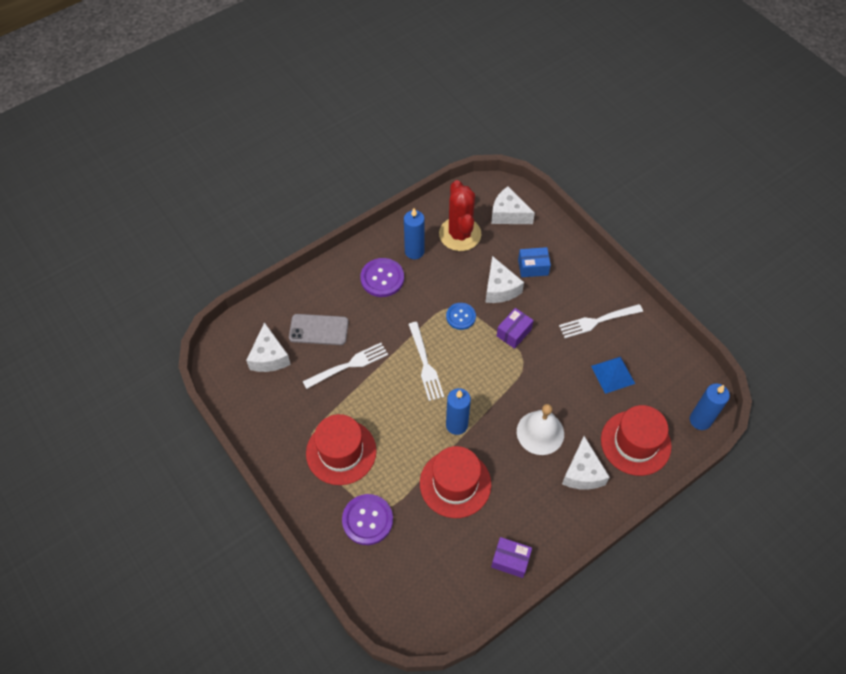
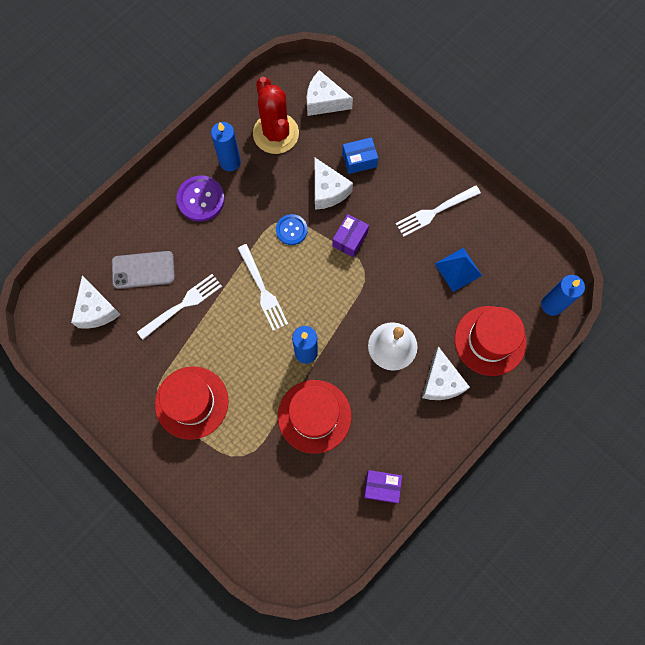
camera: 10 degrees left, 15 degrees up
purple button [342,494,393,545] -> none

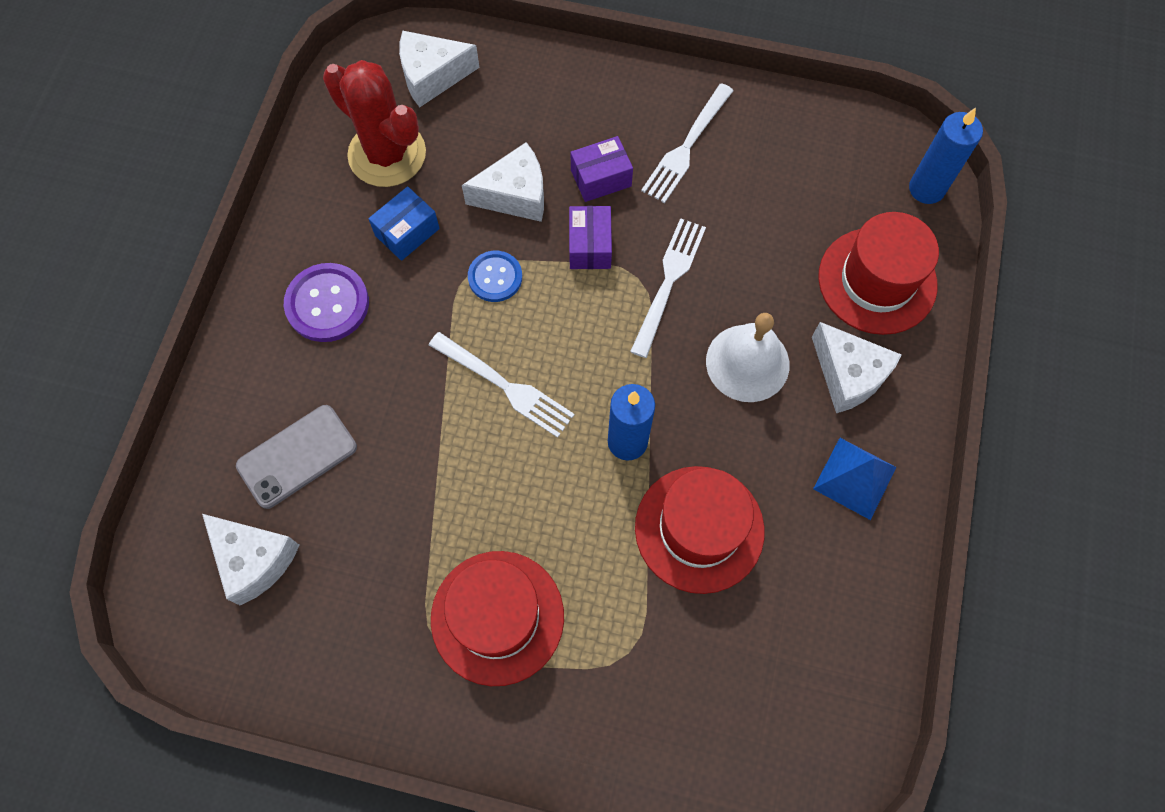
camera: 30 degrees left, 5 degrees down
white fork [137,274,222,340] -> white fork moved to [630,218,706,358]
blue candle [211,122,241,171] -> none
white cheese [315,158,353,210] -> white cheese turned 45 degrees counterclockwise [462,142,544,222]
blue box [342,137,378,174] -> blue box moved to [368,186,440,261]
purple box [364,470,402,503] -> purple box moved to [570,136,633,202]
blue pyramid [435,248,482,292] -> blue pyramid moved to [813,438,897,520]

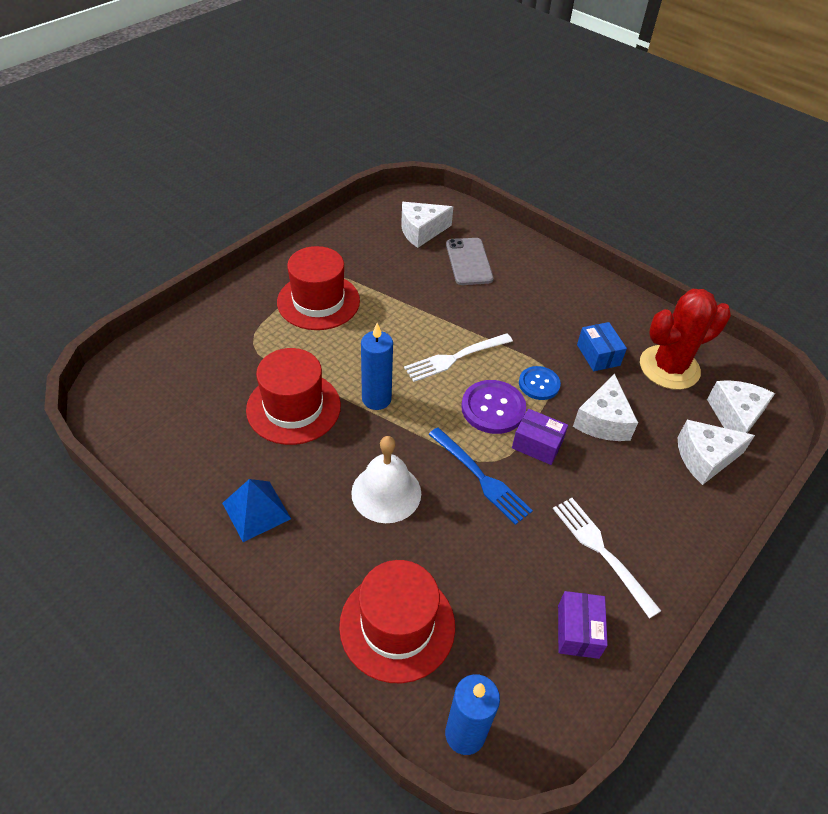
camera: 115 degrees right, 20 degrees down
purple button [284,263,369,342] -> purple button moved to [461,380,526,434]
purple box [570,136,633,202] -> purple box moved to [558,591,608,659]
white fork [630,218,706,358] -> blue fork [428,428,533,525]
white cheese [812,322,902,413] -> white cheese moved to [678,420,755,485]

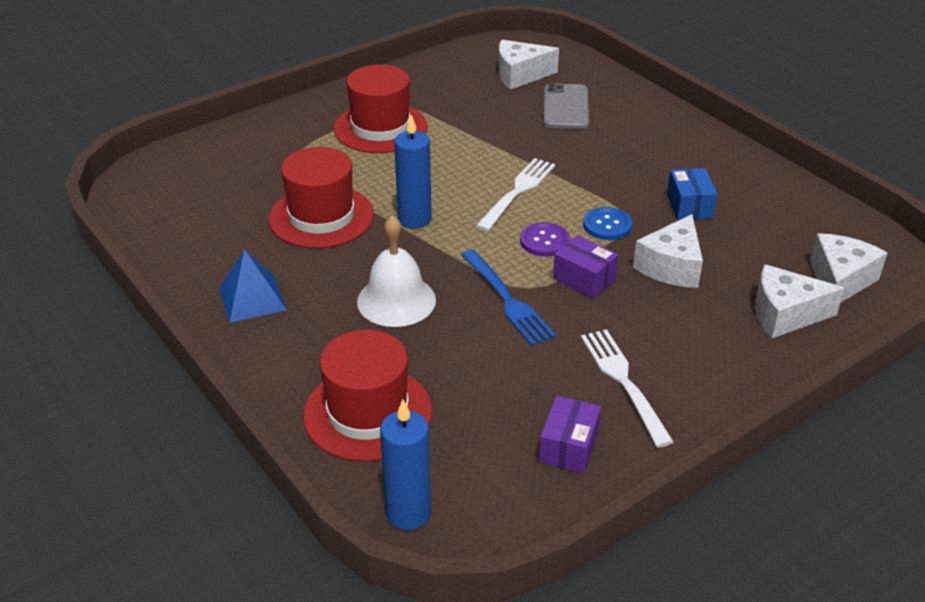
camera: 15 degrees right, 10 degrees down
white fork [404,333,513,382] -> white fork turned 135 degrees clockwise [476,158,555,232]
purple button [461,380,526,434] -> purple button [520,222,570,257], size x0.66
red cactus [640,289,731,390] -> none

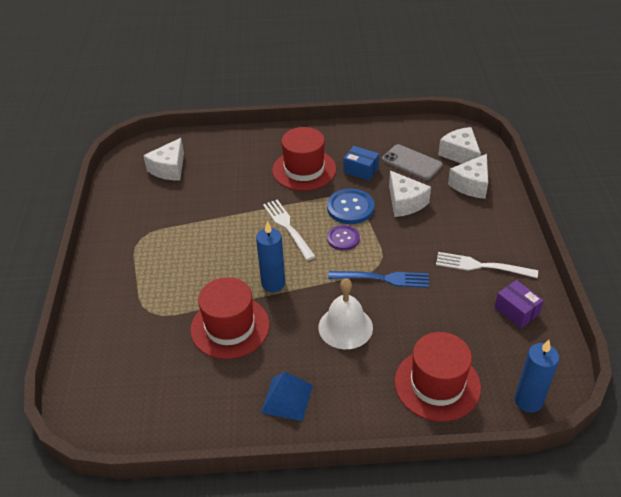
camera: 55 degrees left, 5 degrees up
red hat [334,64,428,153] -> red hat moved to [272,127,336,191]
grey phone [543,83,589,129] -> grey phone moved to [382,144,443,180]
purple box [553,235,618,299] -> none
blue button [583,207,632,240] -> blue button [327,189,374,224], size x1.51

